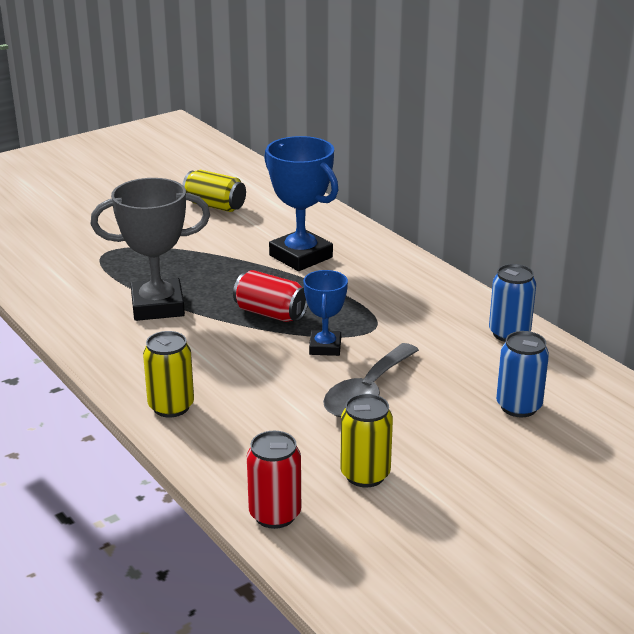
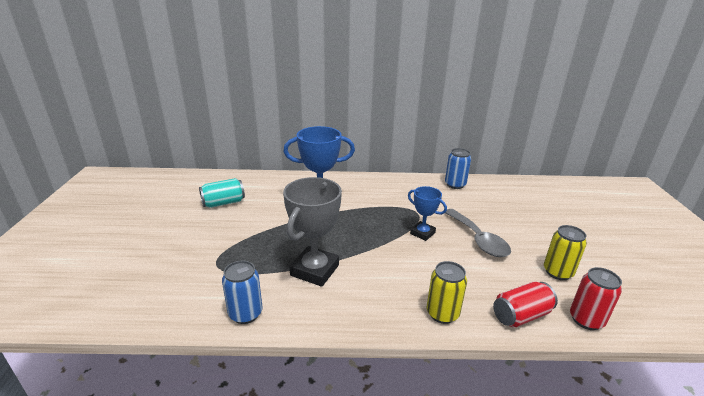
camera: 55 degrees left, 0 degrees up
yellow can [182,170,246,212] -> turquoise can [199,178,245,208]
red can [233,270,308,322] -> red can moved to [493,282,558,328]
blue can [496,331,549,417] -> blue can moved to [222,261,262,324]

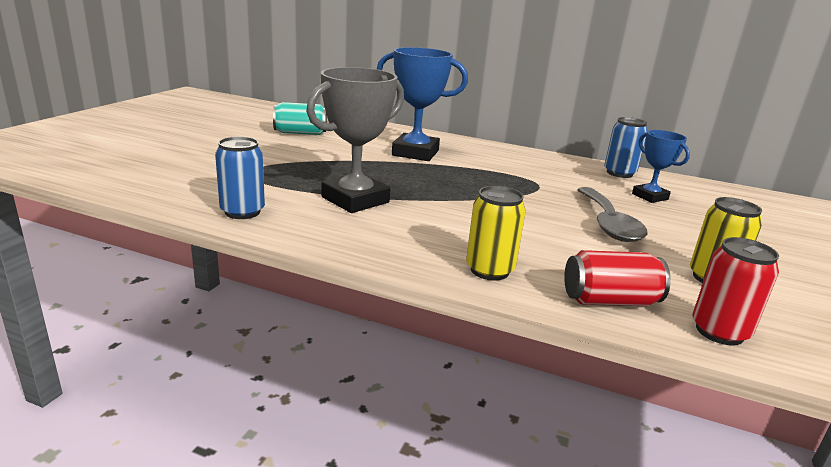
camera: 20 degrees right, 5 degrees down
blue trophy [408,186,447,241] -> blue trophy moved to [632,130,690,203]

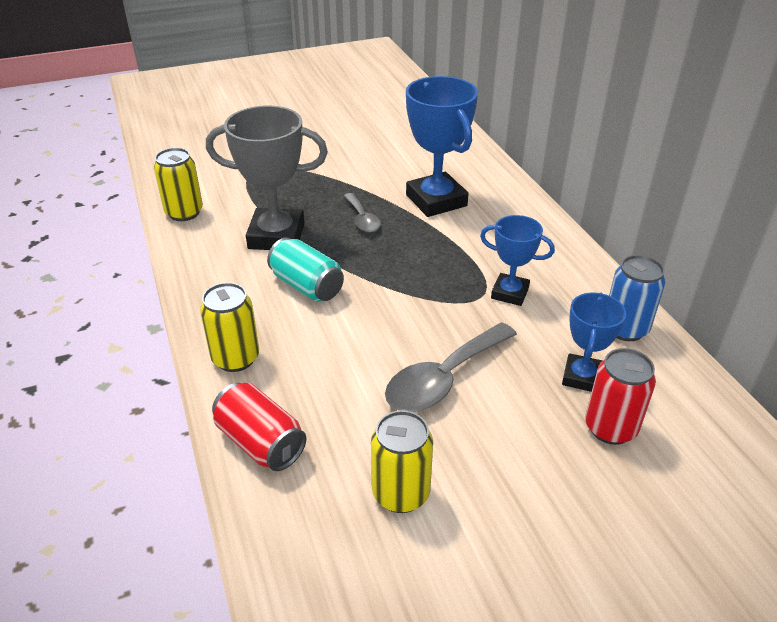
camera: 50 degrees right, 15 degrees up
blue can [215,137,265,219] -> yellow can [154,148,203,221]
turquoise can [273,102,327,135] -> turquoise can moved to [267,238,344,302]
red can [692,237,779,346] -> red can moved to [585,348,656,445]
none -> grey spoon [344,193,381,232]
none -> blue trophy [480,215,555,306]

